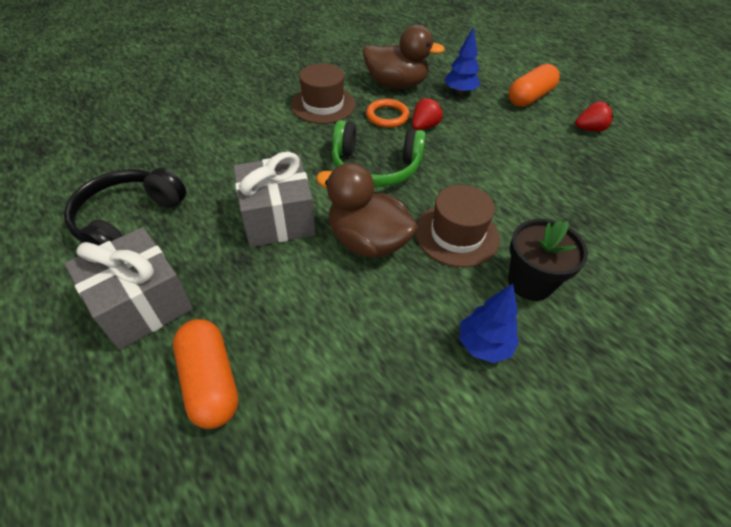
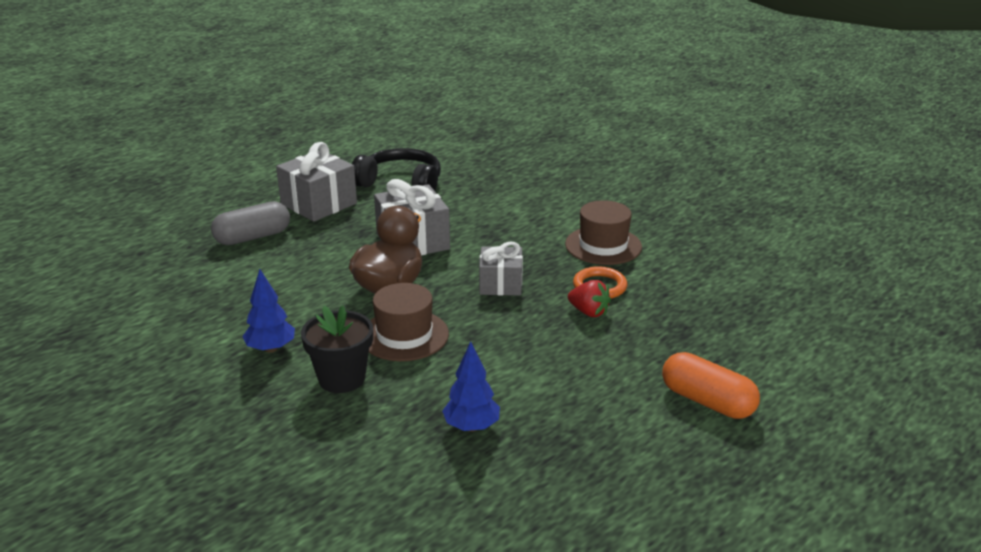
camera: 85 degrees right, 20 degrees down
orange capsule [173,319,238,429] -> grey capsule [211,201,290,245]
green headphones [332,120,426,187] -> grey gift [479,242,523,296]
brown duck [363,25,445,89] -> none
blue tree [444,27,480,95] -> blue tree moved to [442,341,500,432]
red strawberry [575,101,614,132] -> none

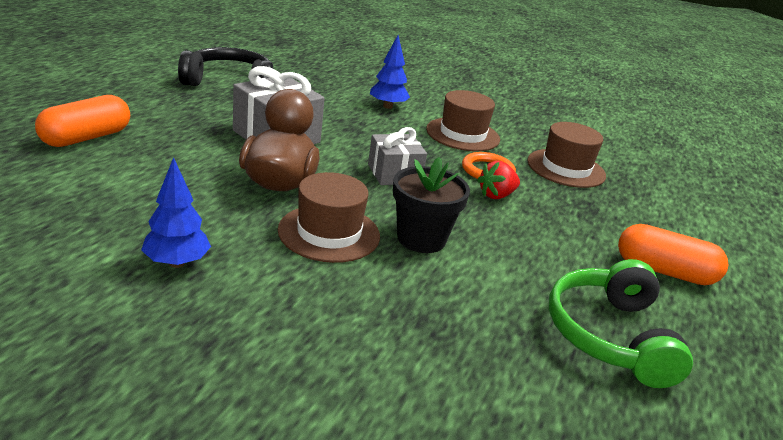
camera: 25 degrees left, 0 degrees up
grey capsule [211,201,290,245] -> orange capsule [35,95,130,147]
grey gift [276,142,357,222] -> none
black flower pot [301,305,373,393] -> black flower pot moved to [393,157,470,253]
blue tree [442,341,500,432] -> blue tree moved to [370,35,410,109]
red strawberry [568,280,611,317] -> red strawberry turned 135 degrees clockwise [477,161,520,199]
none -> brown hat [527,122,606,188]
none -> green headphones [549,259,693,388]

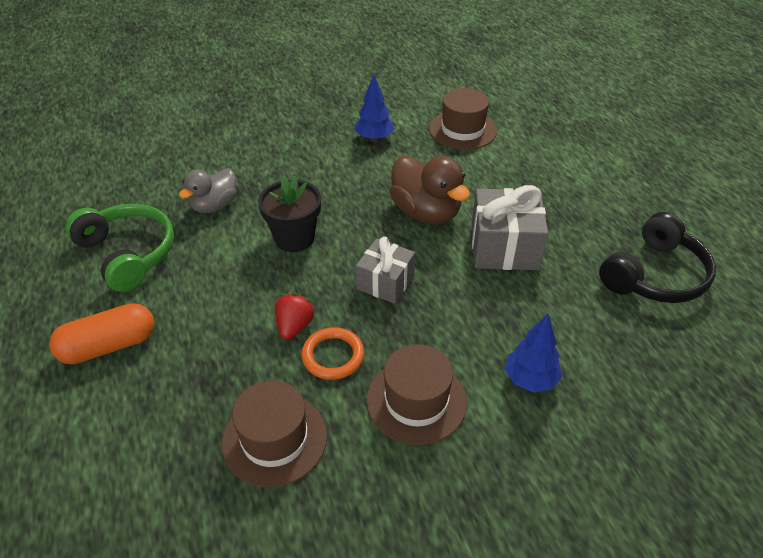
camera: 140 degrees right, 15 degrees up
orange capsule [35,95,130,147] -> none
brown hat [278,172,380,263] -> brown hat moved to [429,88,497,150]
none -> grey duck [179,168,237,213]

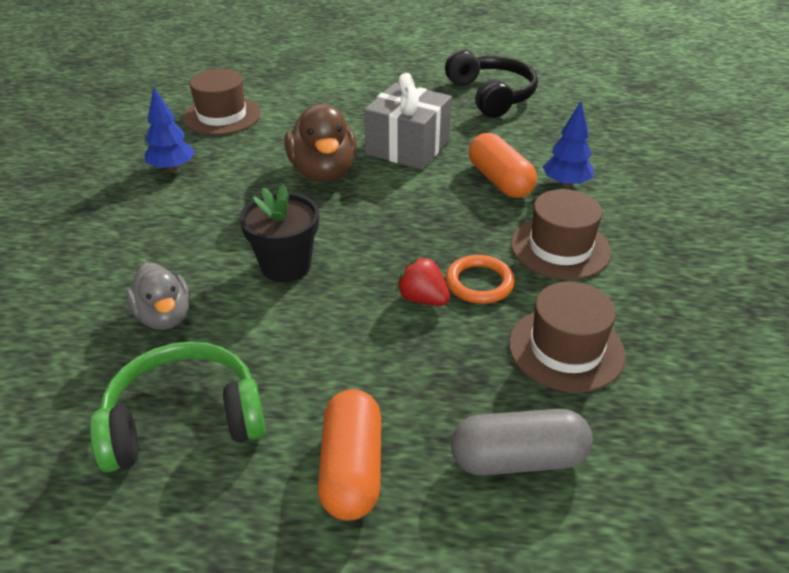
camera: 65 degrees left, 5 degrees down
grey gift [356,237,415,304] -> none
brown duck [389,155,470,224] -> brown duck turned 90 degrees clockwise [285,104,357,182]
none -> grey capsule [451,409,593,476]
none -> orange capsule [469,133,537,198]

